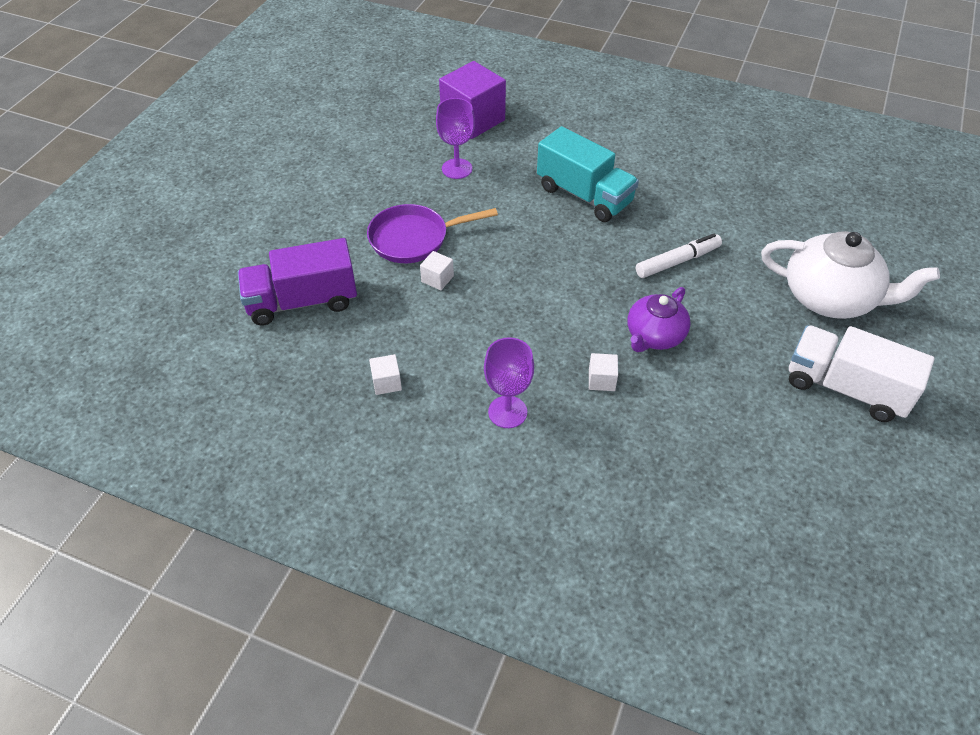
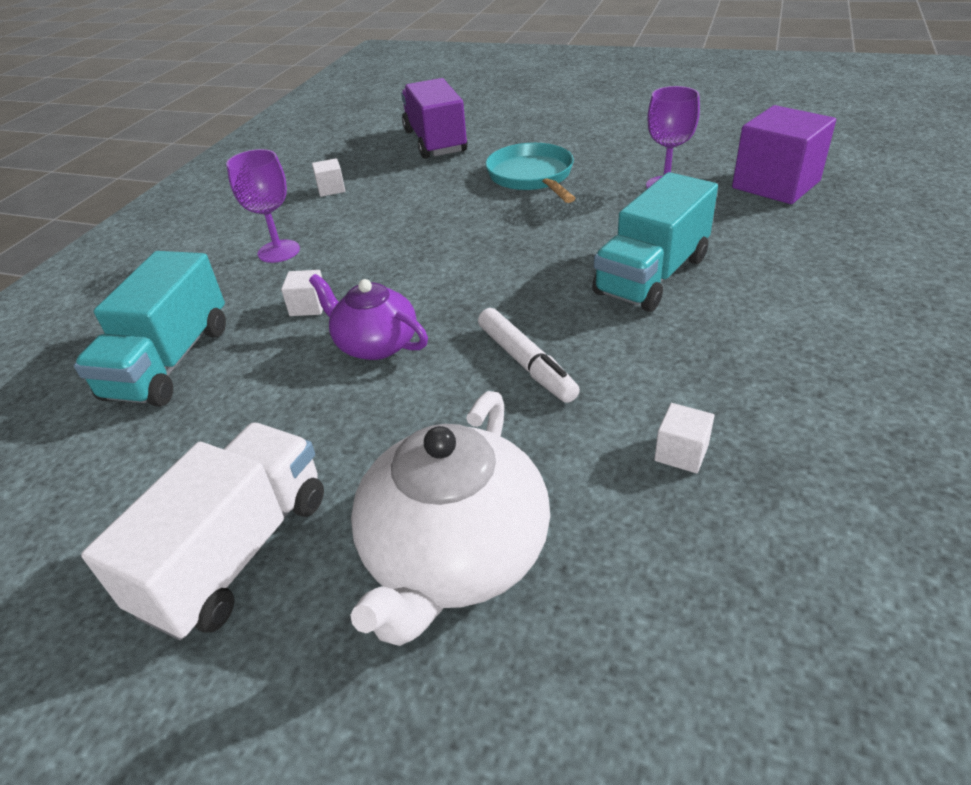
camera: 90 degrees right, 10 degrees down
purple pan [367,204,498,263] -> turquoise pan [485,143,576,203]
white cube [420,251,454,290] -> white cube moved to [654,403,715,473]
none -> turquoise truck [74,251,226,407]

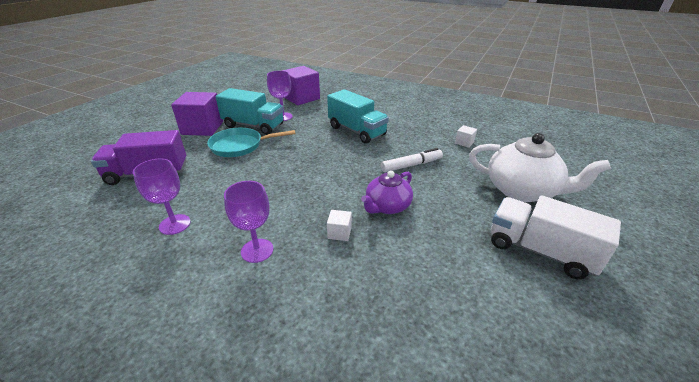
camera: 85 degrees left, 5 degrees down
turquoise truck [74,251,226,407] -> turquoise truck moved to [216,88,284,135]
white cube [312,158,345,197] -> purple goblet [133,159,191,235]
none -> purple cube [171,92,223,136]

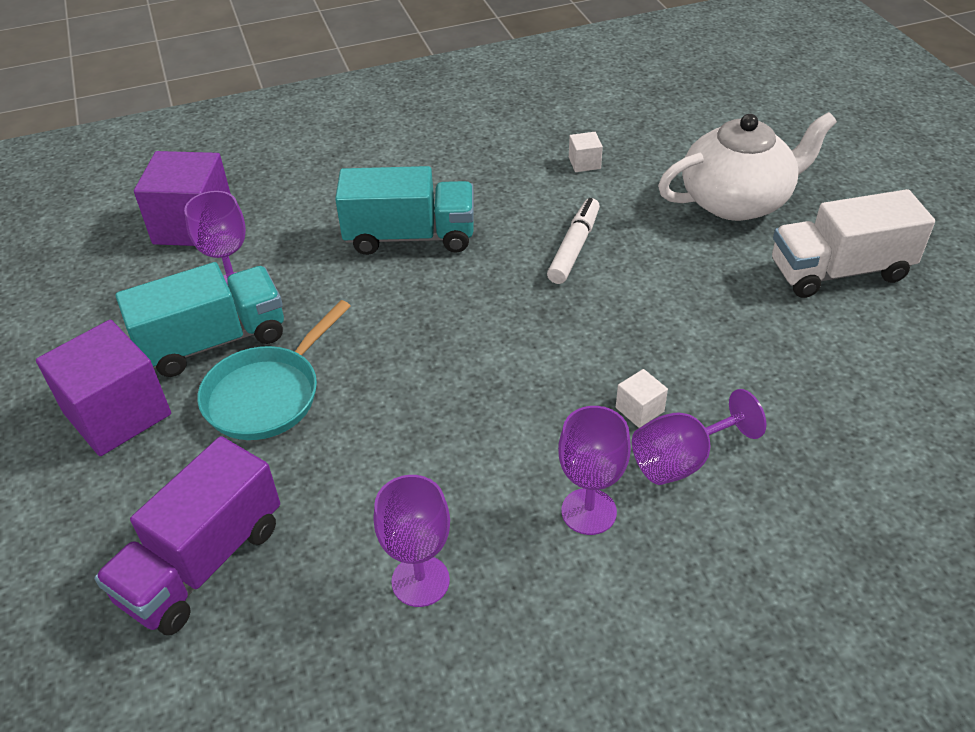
camera: 45 degrees left, 10 degrees up
purple teapot [361,171,413,214] -> none
none -> purple goblet [632,389,766,485]

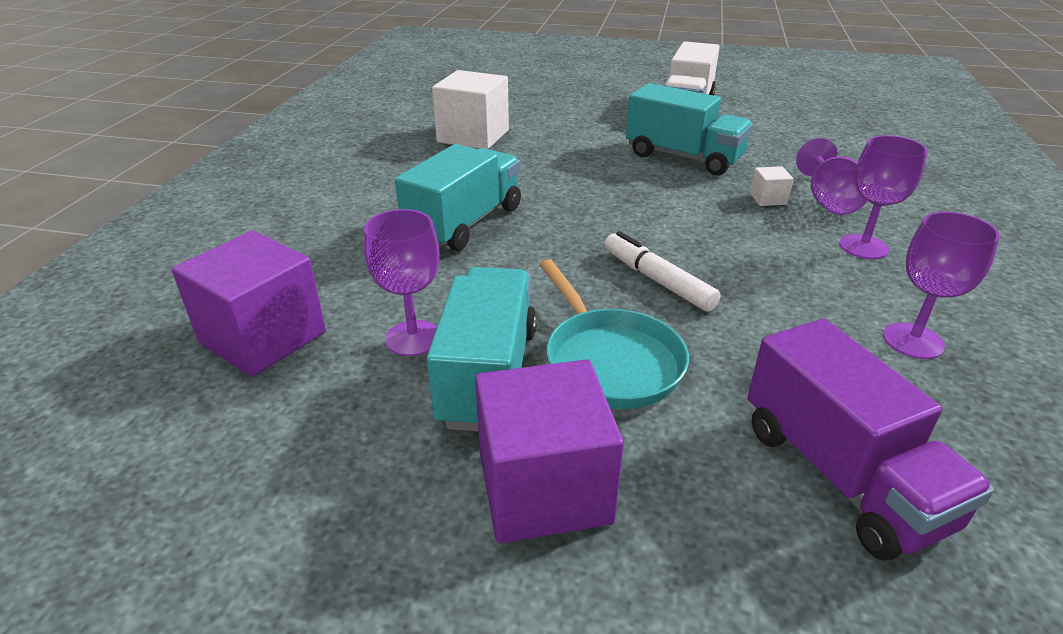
camera: 60 degrees left, 10 degrees down
white marker [547,198,600,284] -> white marker moved to [605,231,721,312]
white cube [569,132,603,172] -> white cube [432,70,509,149], size x2.31
white teapot [658,112,837,221] -> none
none -> turquoise truck [626,83,753,175]

